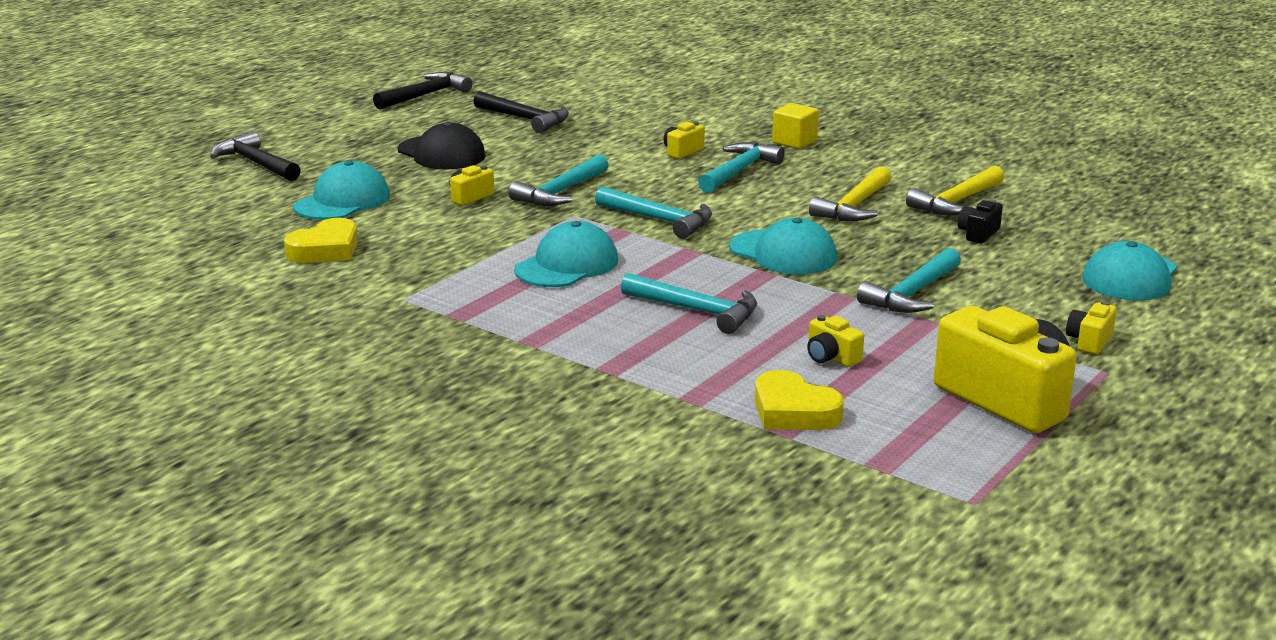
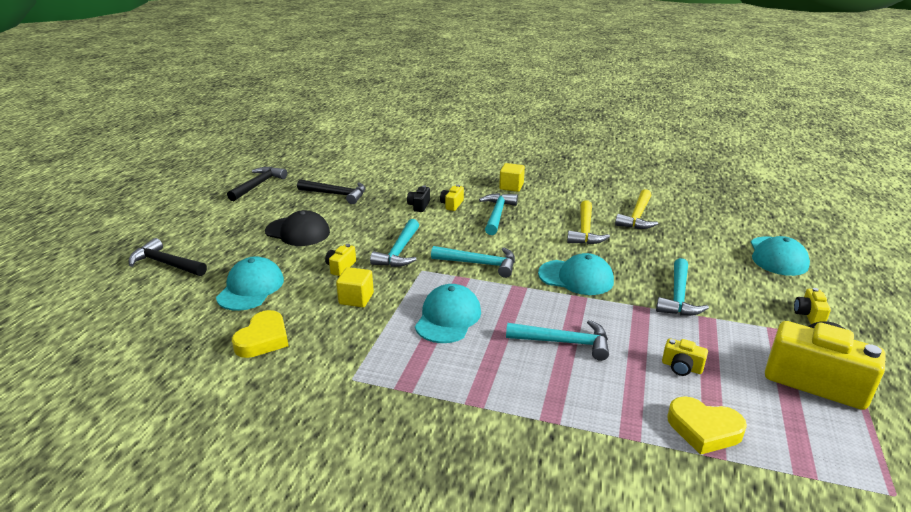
camera: 20 degrees left, 5 degrees up
black camera [958,199,1003,243] -> black camera moved to [407,185,430,212]
none -> yellow cube [336,267,374,307]

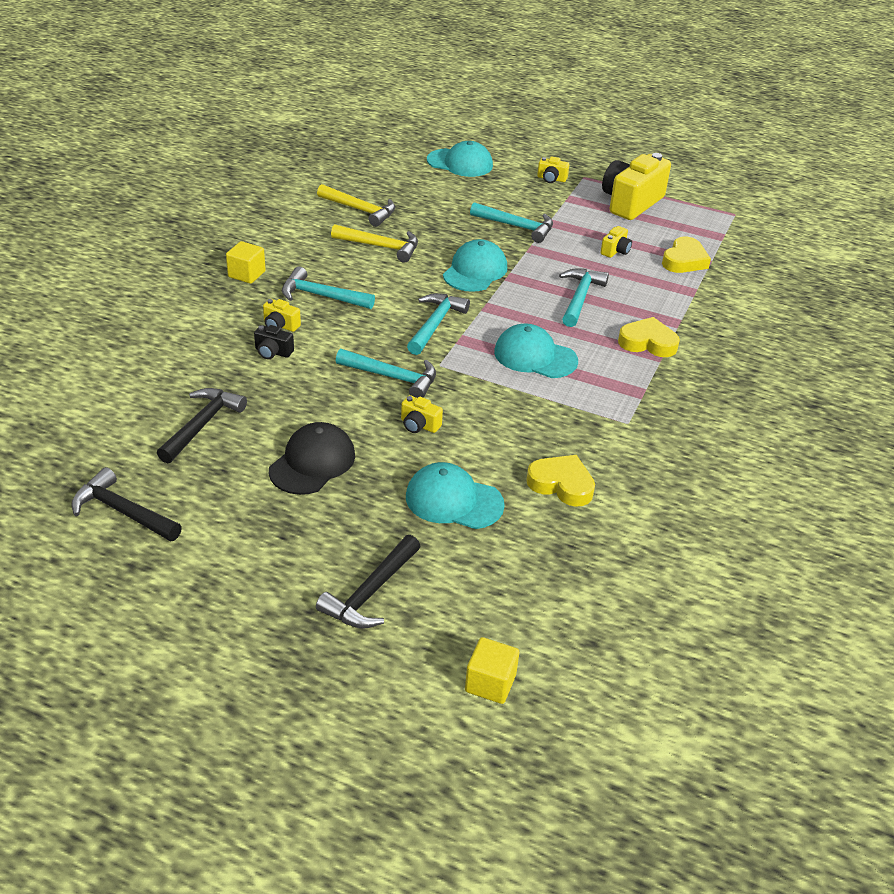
camera: 85 degrees left, 10 degrees up
yellow cube [336,267,374,307] -> yellow cube moved to [465,637,519,704]
none -> yellow heart [618,317,680,357]

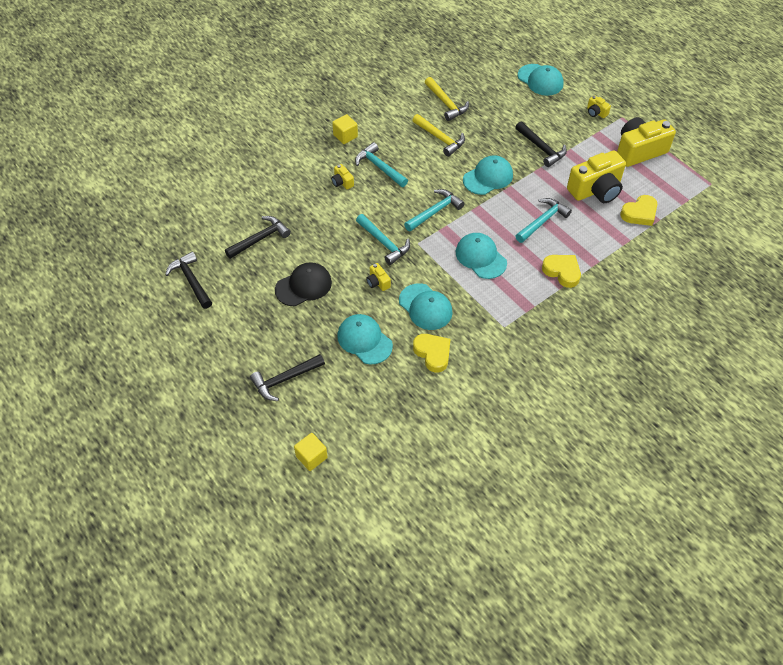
camera: 30 degrees right, 15 degrees up
black camera [254,325,294,359] -> none
turquoise hammer [470,202,553,243] -> black hammer [515,121,567,167]
yellow camera [601,226,632,258] -> yellow camera [567,150,626,203], size x2.28
none -> turquoise cap [399,283,453,330]

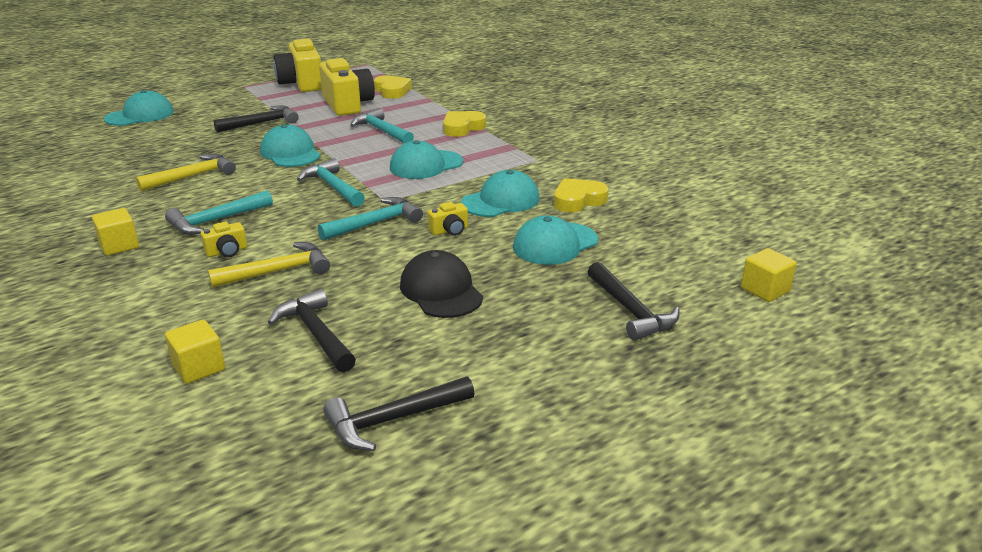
camera: 85 degrees left, 25 degrees down
yellow hammer [425,77,469,121] -> yellow hammer moved to [208,242,330,288]
yellow camera [587,95,611,118] -> none
none -> yellow cube [165,319,225,384]

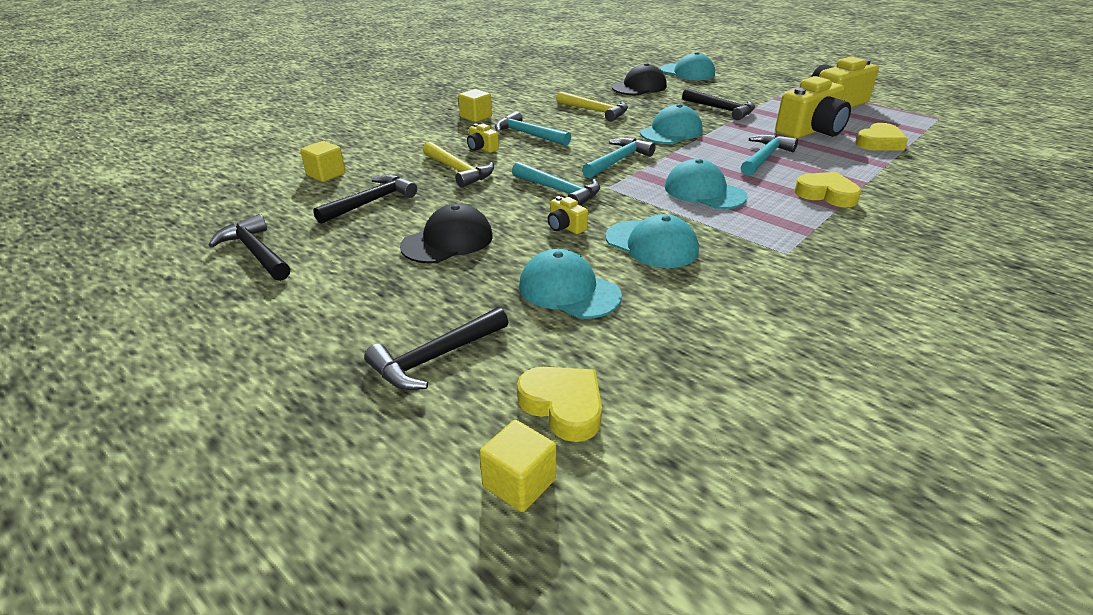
camera: 75 degrees right, 5 degrees up
yellow heart [554,178,609,212] -> yellow heart moved to [517,367,602,442]
none -> black cap [612,63,667,95]

